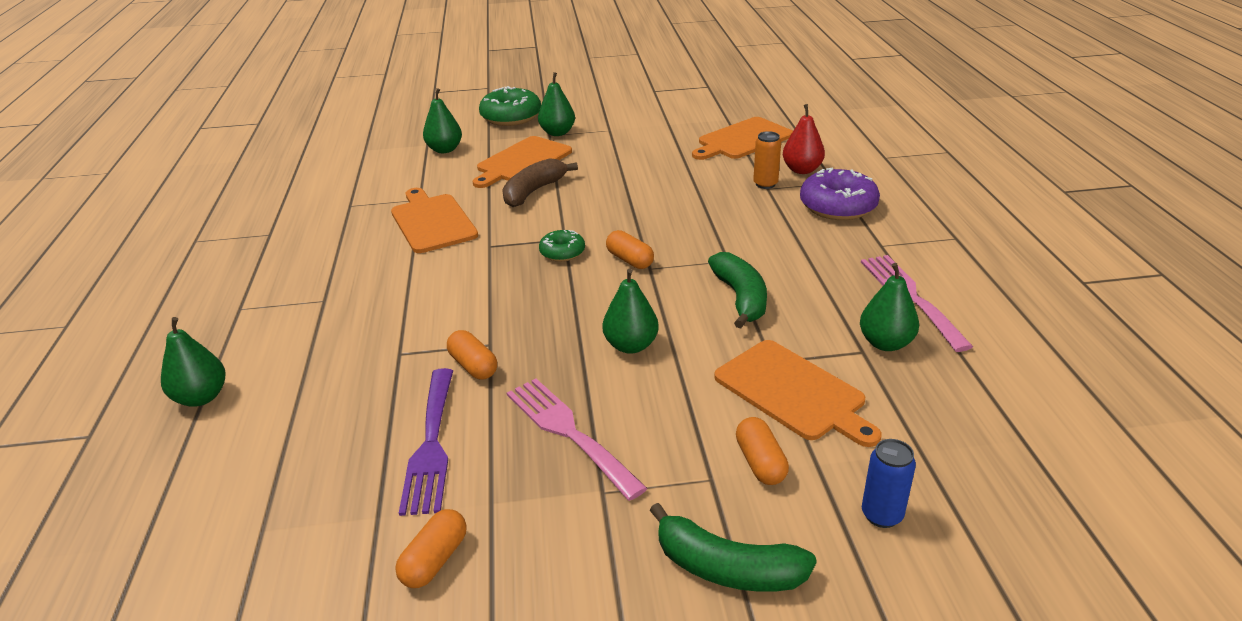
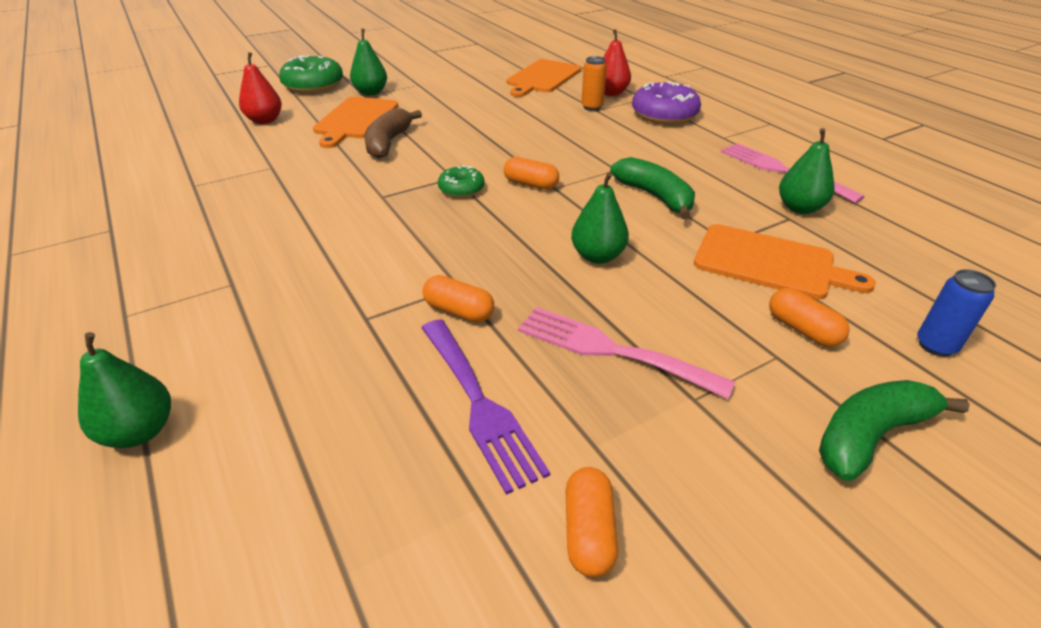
camera: 25 degrees left, 5 degrees up
orange cutting board [391,188,478,253] -> none
green pear [423,88,462,153] -> red pear [239,52,282,124]
green banana [650,503,817,592] -> green banana turned 150 degrees clockwise [819,380,970,481]

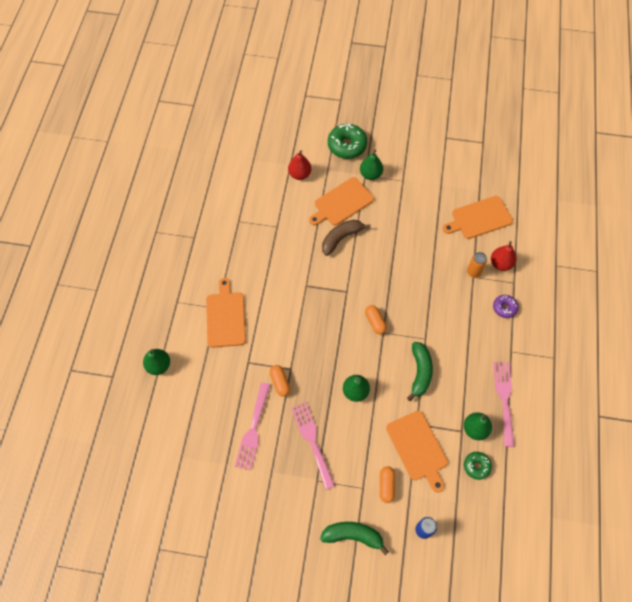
camera: 40 degrees right, 25 degrees up
purple fork [421,319,550,495] -> pink fork [235,383,270,470]
green donut [438,166,485,198] -> green donut moved to [464,452,492,480]
orange capsule [566,467,618,577] -> none
purple donut [632,81,701,125] -> purple donut [493,295,519,318], size x0.56
none -> orange cutting board [206,278,246,348]

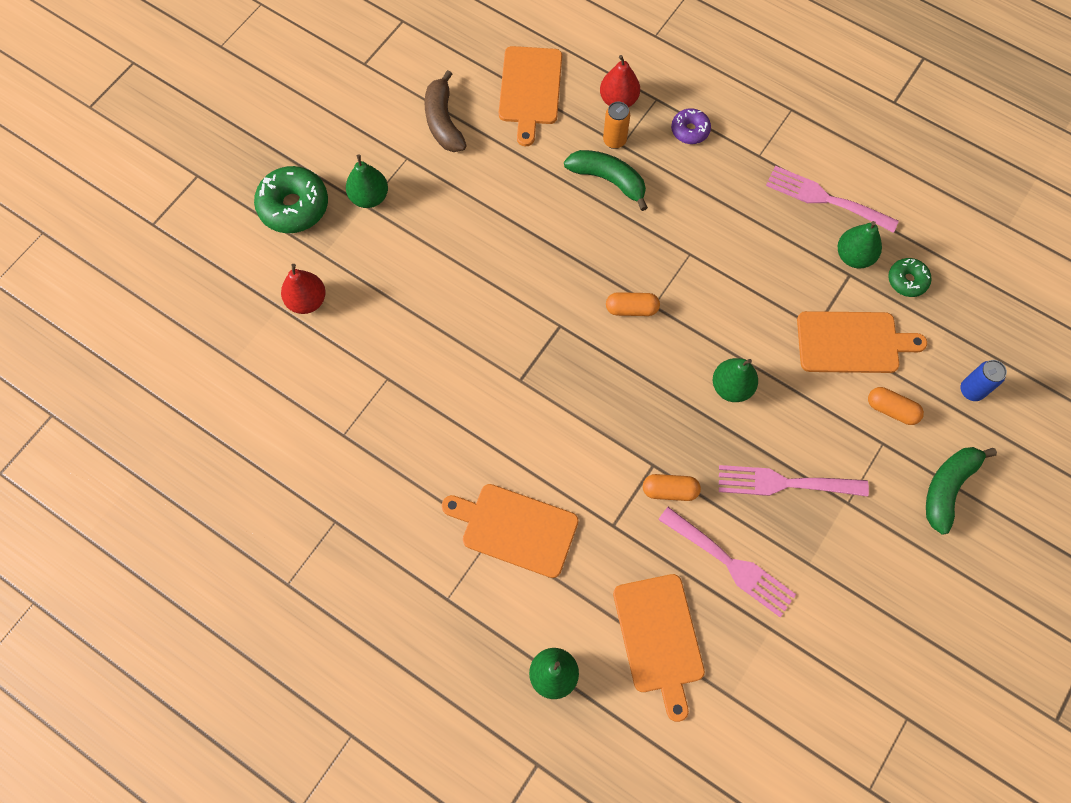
camera: 65 degrees left, 5 degrees up
orange cutting board [309,177,374,226] -> orange cutting board moved to [613,574,705,722]
brown banana [322,220,371,256] -> brown banana moved to [424,70,467,152]
green banana [407,342,433,401] -> green banana moved to [564,150,648,211]

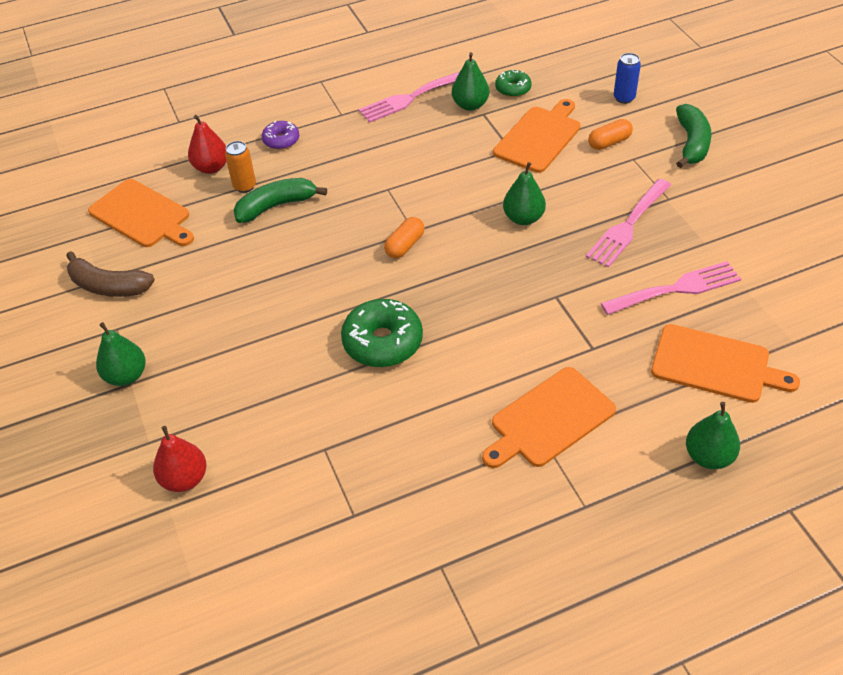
camera: 55 degrees left, 20 degrees down
green donut [254,166,328,233] -> green donut moved to [341,299,423,367]
orange capsule [643,474,701,501] -> none
green banana [926,447,997,535] -> green banana turned 150 degrees counterclockwise [676,104,712,168]

